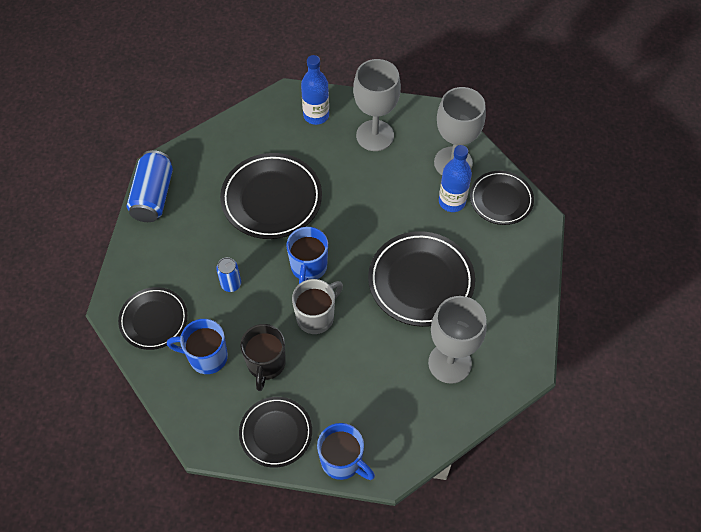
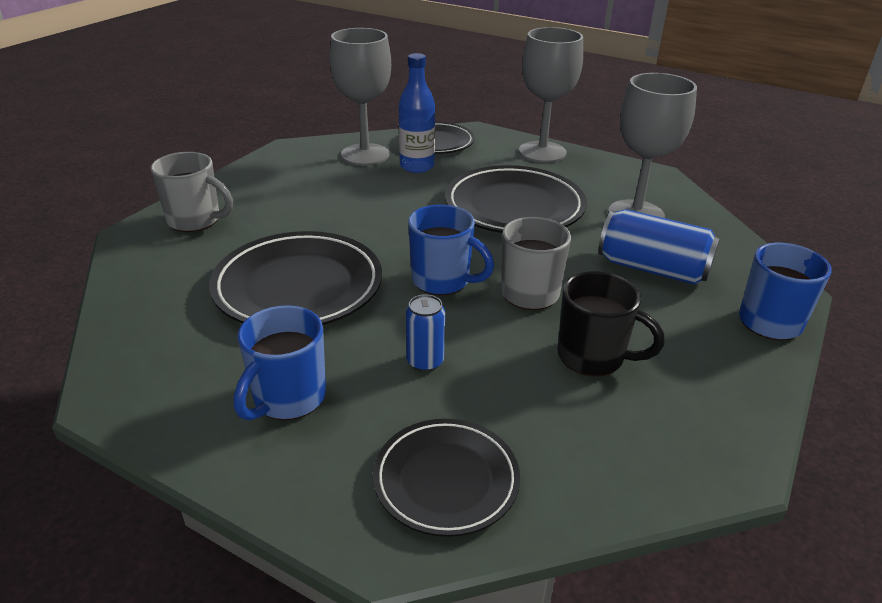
camera: 70 degrees left, 25 degrees down
blue can [127,150,173,222] -> blue can moved to [598,209,720,285]
blue mug [167,319,228,374] -> blue mug moved to [234,305,326,421]
black plate [239,397,312,468] -> none
blue bottle [301,55,329,125] -> grey mug [151,152,233,232]
grey goblet [353,59,401,151] -> grey goblet moved to [519,27,583,163]

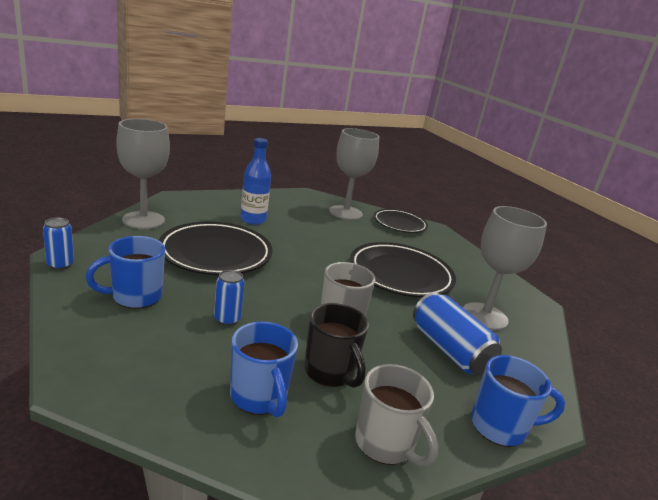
camera: 30 degrees right, 10 degrees down
grey mug [151,152,233,232] -> grey mug moved to [355,364,439,467]
black plate [373,419,520,537] -> none
blue bottle [399,53,435,173] -> blue bottle moved to [240,138,271,225]
blue mug [408,205,494,296] -> blue mug moved to [230,322,298,418]
grey goblet [519,27,583,163] -> grey goblet moved to [116,119,170,229]
none -> blue can [43,218,74,270]

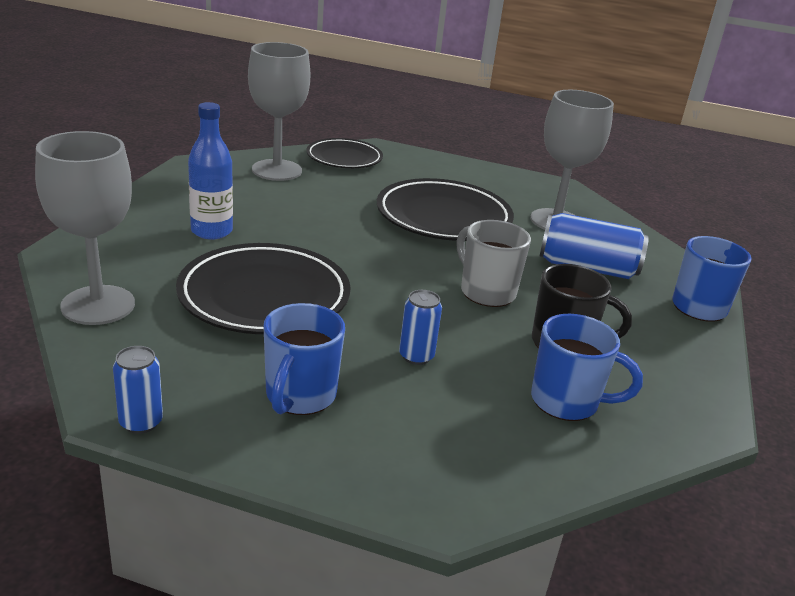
camera: 45 degrees left, 5 degrees up
grey mug [355,364,439,467] -> none

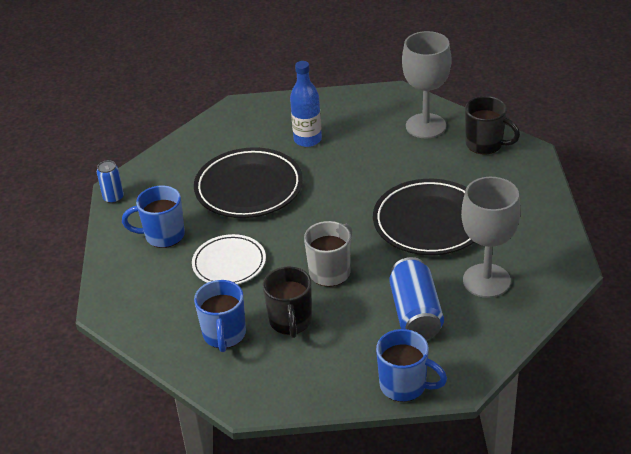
camera: 75 degrees right, 10 degrees up
grey goblet [35,131,135,325] -> none
black plate [306,138,383,168] -> black mug [465,96,520,155]
blue can [399,290,442,365] -> white plate [192,234,266,284]

